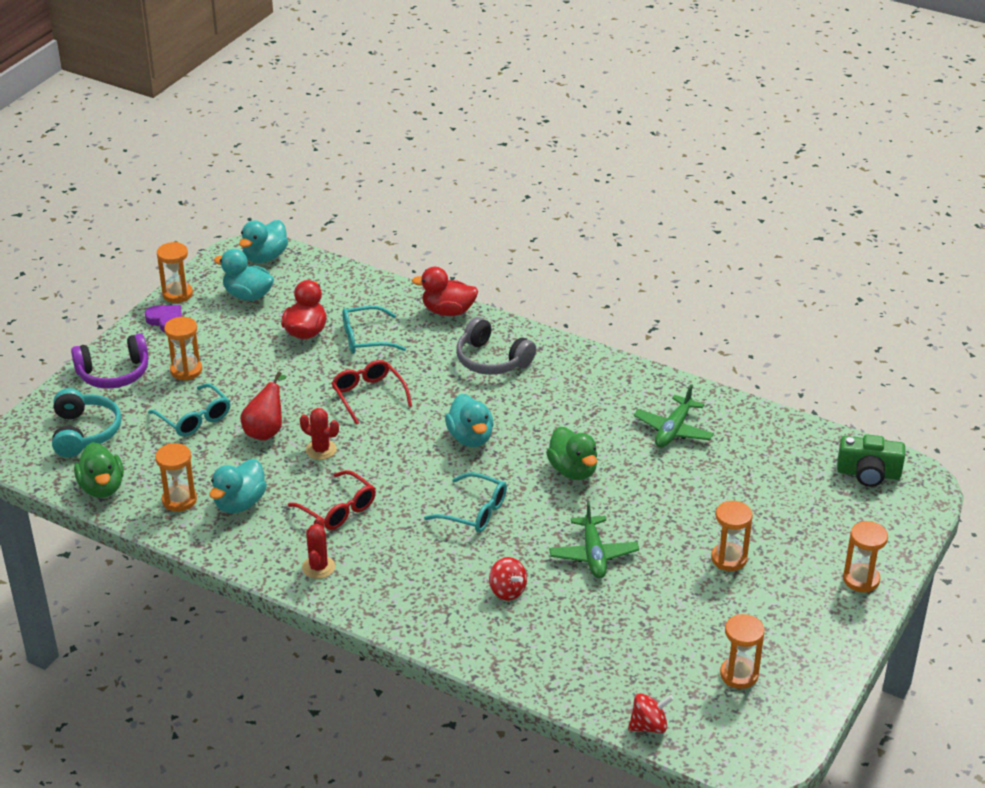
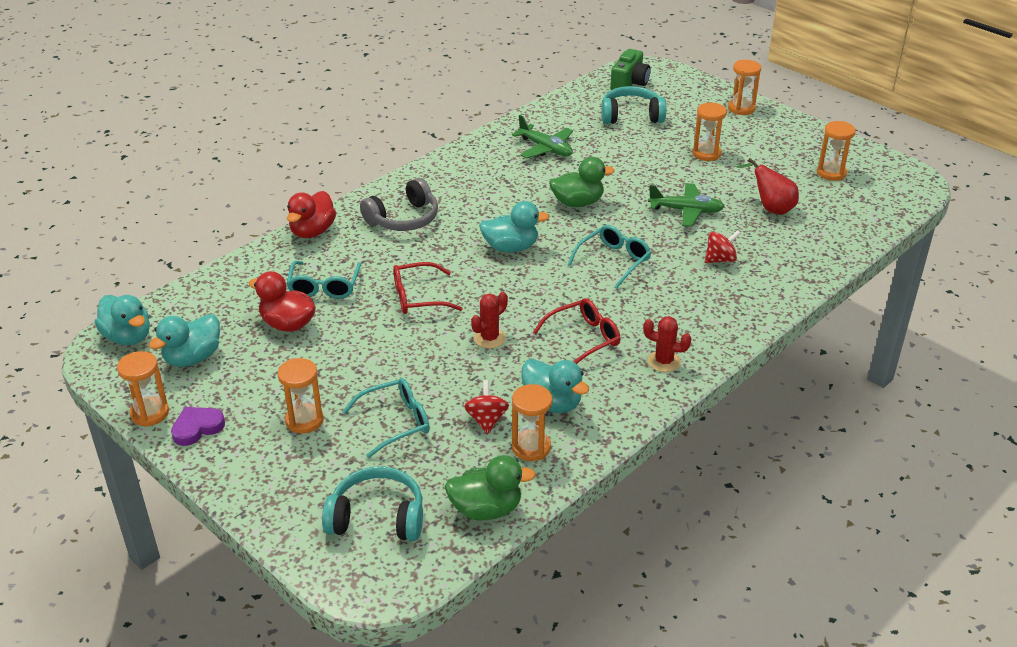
camera: 75 degrees left, 0 degrees up
purple headphones [71,334,149,389] -> none
red pear [241,371,286,441] -> red pear moved to [736,158,799,215]
red spinning top [628,693,674,733] -> red spinning top moved to [464,380,509,434]
none -> turquoise headphones [601,86,666,124]

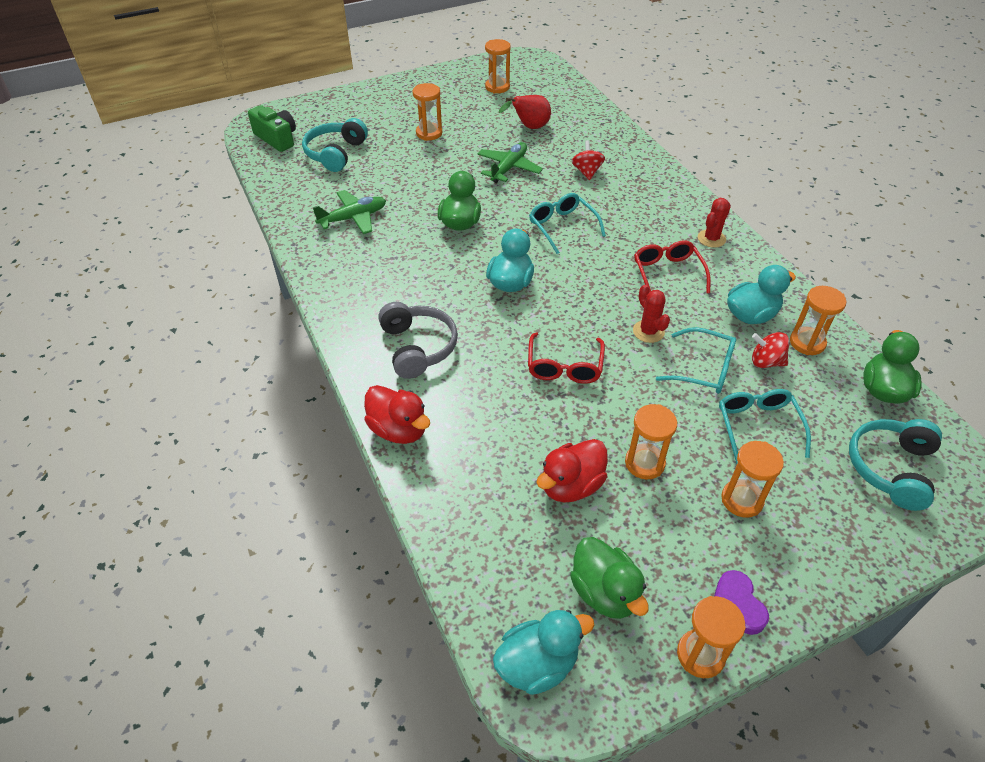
camera: 70 degrees left, 10 degrees up
turquoise duck [149,314,220,367] -> green duck [570,537,649,619]
turquoise glasses [287,261,361,299] -> turquoise glasses moved to [656,327,736,394]
orange hourglass [728,60,761,115] -> orange hourglass moved to [625,404,677,479]

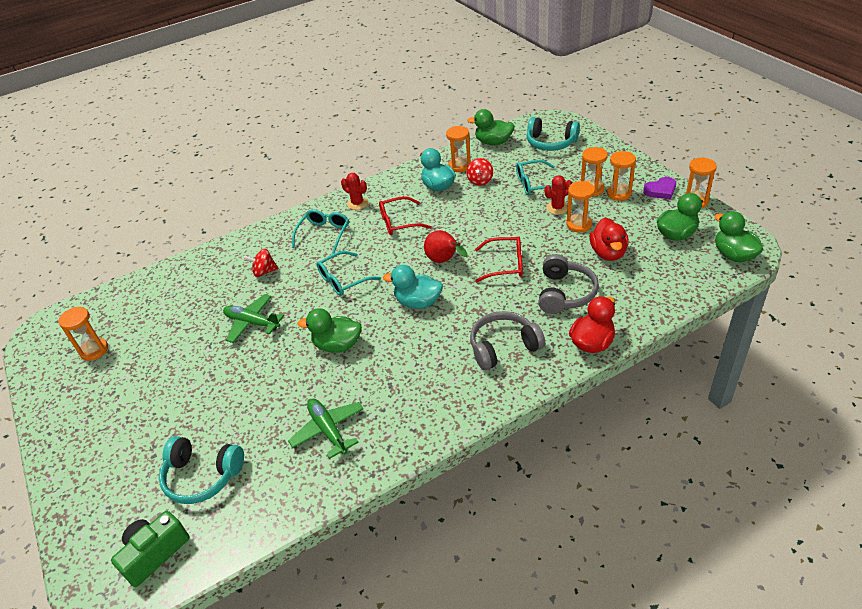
camera: 90 degrees left, 5 degrees down
orange hourglass [413,83,442,141] -> orange hourglass moved to [607,151,636,201]
turquoise duck [493,610,594,695] -> green duck [715,211,763,262]
red pear [499,95,551,129] -> red pear moved to [424,230,468,263]
red duck [536,439,608,502] -> red duck turned 45 degrees clockwise [590,217,629,261]
red cactus [633,285,670,343] -> red cactus moved to [545,175,572,215]
turquoise glasses [656,327,736,394] -> turquoise glasses moved to [292,209,349,254]
none -> grey headphones [538,254,599,314]

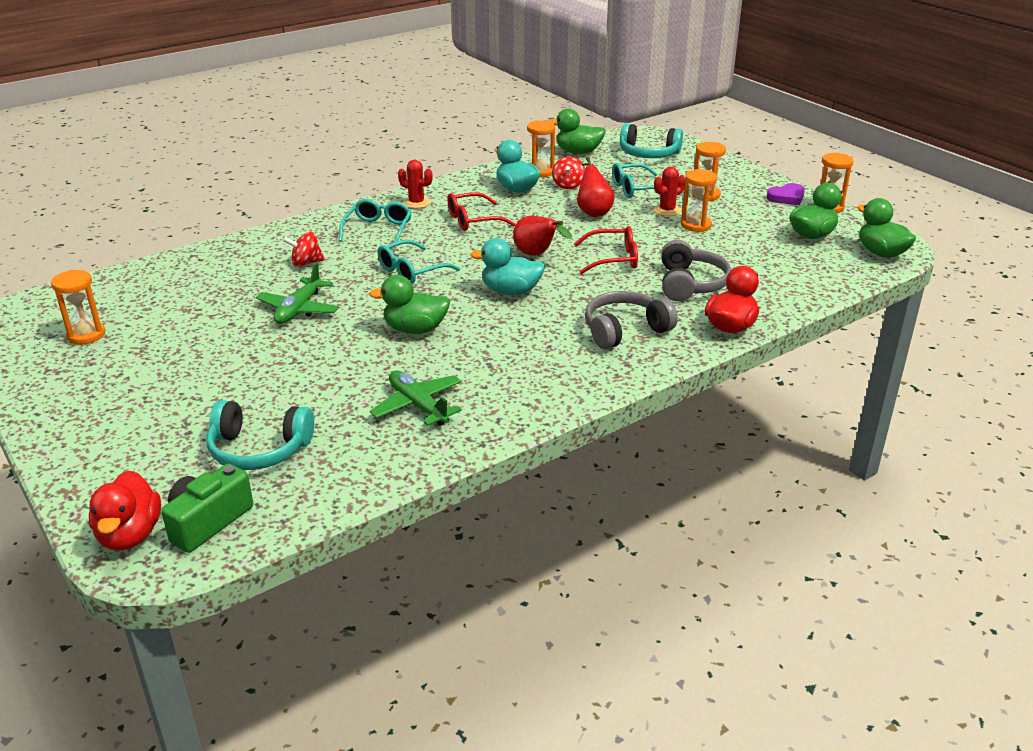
camera: 10 degrees left, 10 degrees down
green plane [223,294,285,343] -> green plane turned 90 degrees counterclockwise [256,263,339,324]
red duck [590,217,629,261] -> red duck moved to [89,471,161,551]
orange hourglass [607,151,636,201] -> none
none -> red pear [577,157,615,217]

